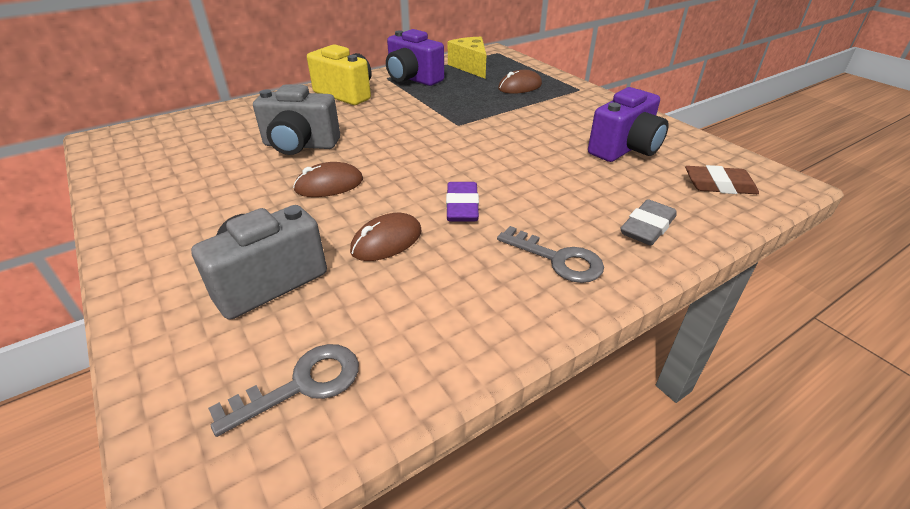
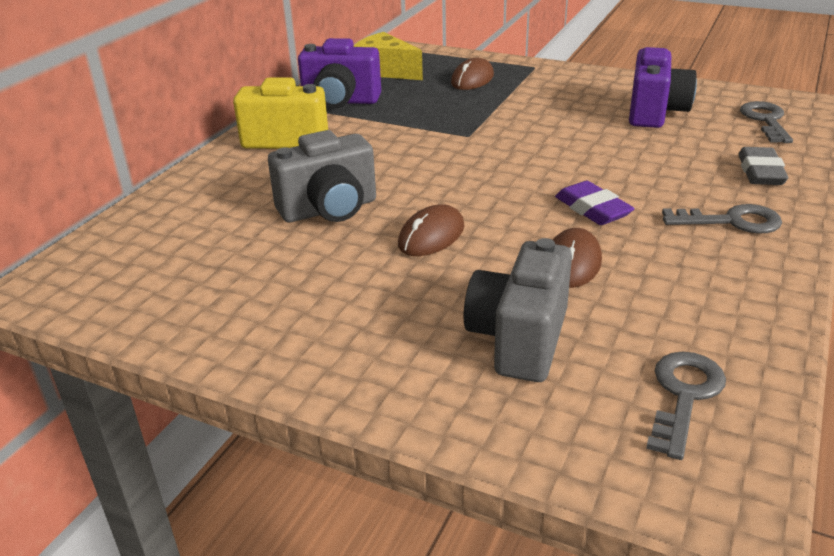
camera: 30 degrees left, 5 degrees down
brown eraser [685,165,759,194] -> grey key [740,101,793,143]

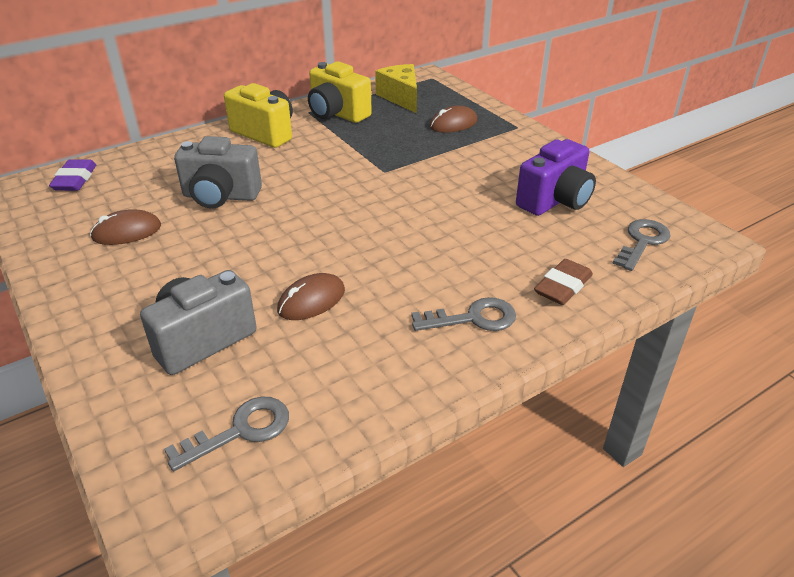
camera: 30 degrees right, 5 degrees up
purple camera [298,38,381,108] -> yellow camera [308,61,372,123]
brown mouse [398,204,464,256] -> brown mouse moved to [90,209,161,245]
purple eraser [555,181,635,225] -> purple eraser moved to [49,159,96,191]
grey key [662,204,782,233] -> grey key turned 45 degrees counterclockwise [412,297,516,331]
grey eraser [738,147,788,185] -> brown eraser [534,259,593,305]

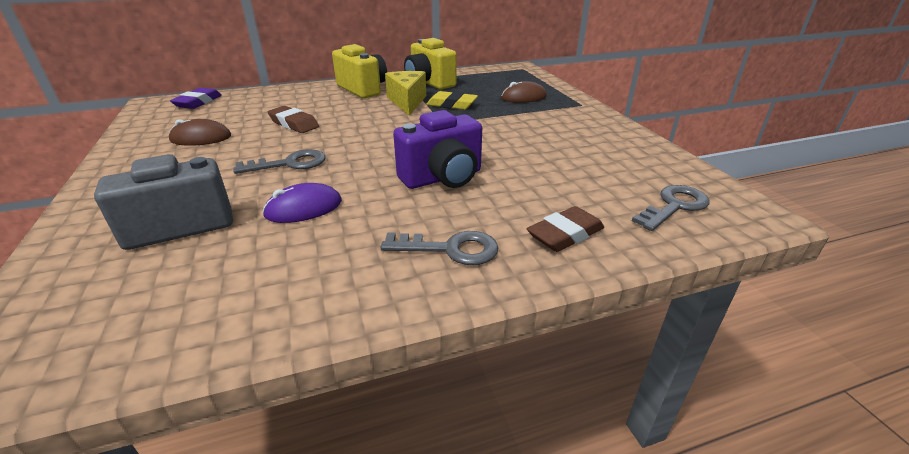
camera: 15 degrees right, 5 degrees down
grey key [164,396,289,471] -> grey key moved to [233,149,325,174]
grey camera [174,136,262,208] -> brown eraser [268,106,319,133]
brown mouse [277,273,345,320] -> purple mouse [262,183,342,223]
yellow cheese [375,64,417,113] -> yellow cheese moved to [385,71,426,116]
purple camera [516,139,596,216] -> purple camera moved to [393,110,482,189]
none -> yellow eraser [426,91,478,110]

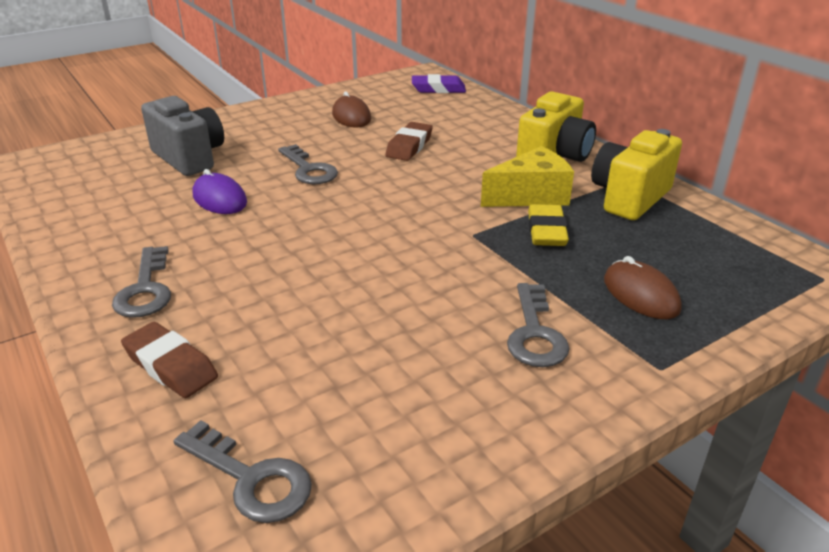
camera: 75 degrees right, 0 degrees up
purple camera [393,110,482,189] -> none
none -> grey key [507,283,570,367]

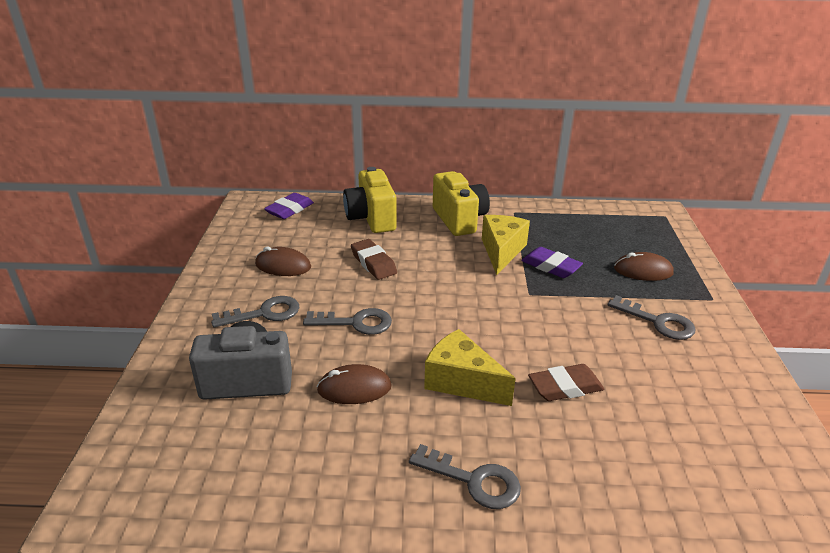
camera: 55 degrees left, 0 degrees up
brown eraser [121,322,218,398] -> brown eraser moved to [528,364,604,401]
grey key [174,420,312,523] -> grey key moved to [211,296,300,328]
purple mouse [193,169,247,214] -> brown mouse [317,364,392,404]
yellow eraser [528,204,569,246] -> purple eraser [521,247,583,278]
yellow camera [591,129,682,220] -> yellow camera moved to [343,167,397,233]
none -> yellow cheese [424,329,516,406]

